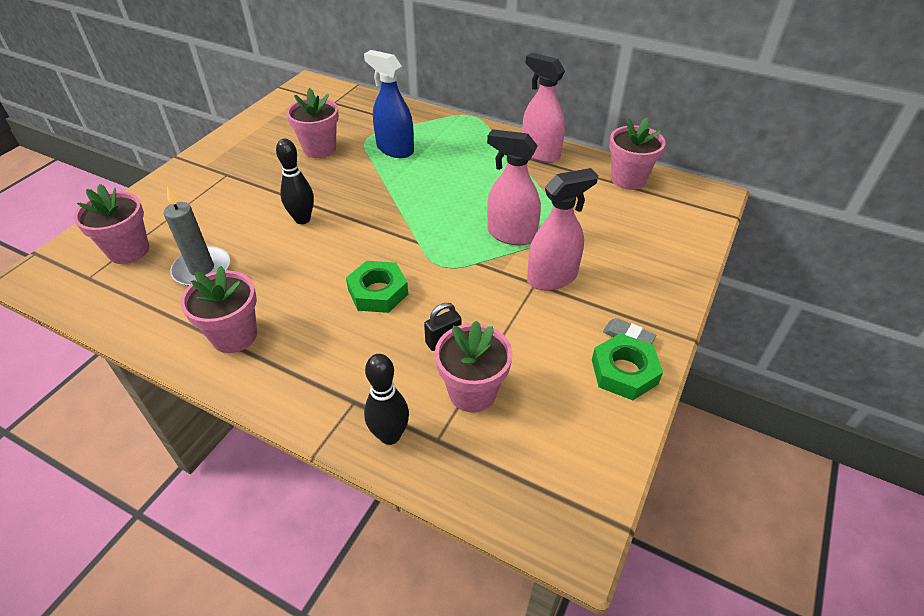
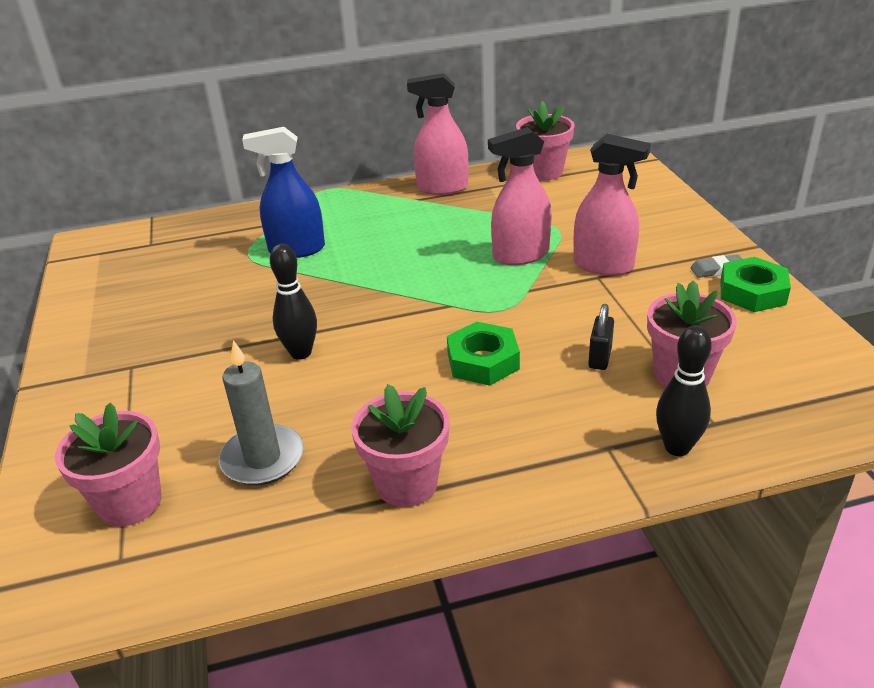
camera: 40 degrees left, 10 degrees down
pink flower pot [286,88,339,158] -> none
pink spray bottle [527,168,598,291] -> pink spray bottle turned 90 degrees clockwise [573,134,651,276]

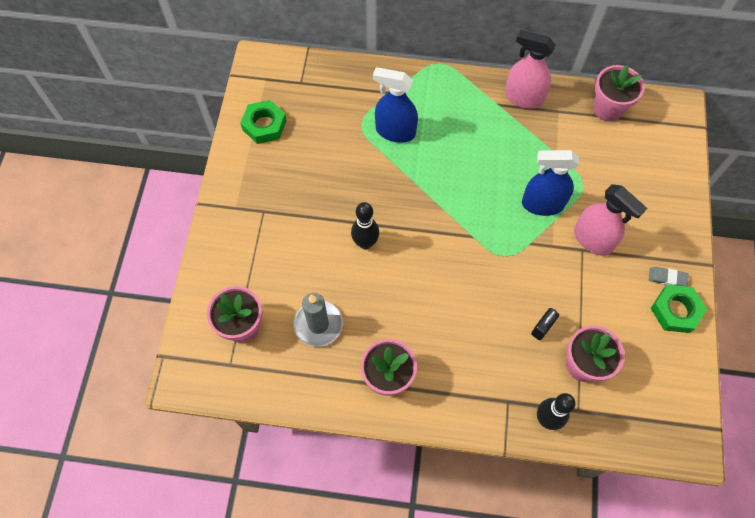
camera: 20 degrees right, 30 degrees up
green nut [447,321,520,386] -> green nut moved to [240,100,287,144]
pink spray bottle [488,127,552,265] -> blue spray bottle [522,150,579,216]

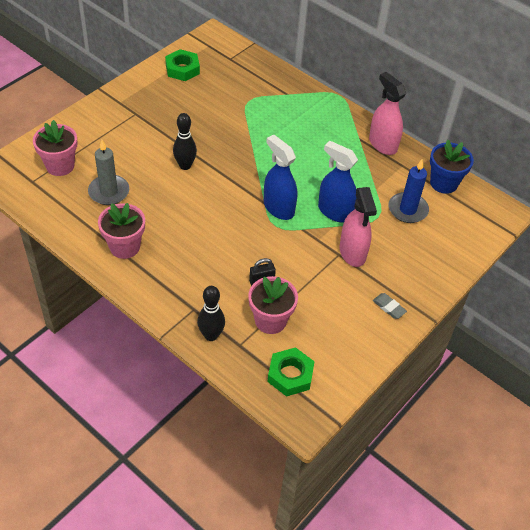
camera: 30 degrees right, 15 degrees down
blue spray bottle [373,67,418,143] -> blue spray bottle moved to [264,134,297,220]
pink flower pot [593,65,645,122] -> blue flower pot [430,140,474,194]
green nut [651,285,707,333] -> green nut moved to [267,347,315,397]
none -> blue candle [389,160,429,223]

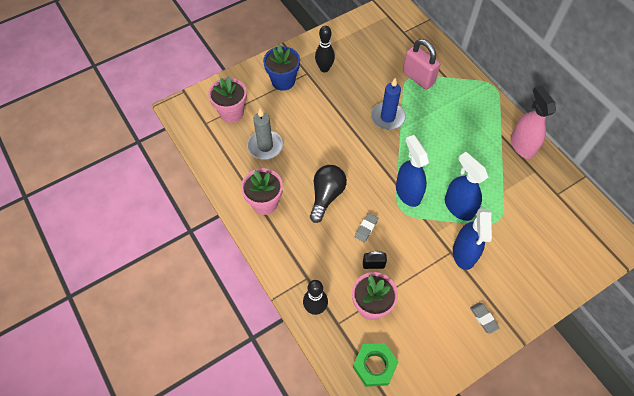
camera: 20 degrees right, 10 degrees up
green nut [165,49,200,81] -> none
black bowling pin [173,113,197,170] -> black bowling pin moved to [315,26,335,72]
pink spray bottle [340,187,377,267] -> blue spray bottle [453,208,492,270]
blue candle [389,160,429,223] -> blue candle moved to [371,78,406,130]
blue flower pot [430,140,474,194] -> blue flower pot moved to [263,44,300,91]
none -> black light bulb [310,165,347,223]
none -> grey eraser [355,213,378,243]
none -> pink padlock [403,39,440,90]

